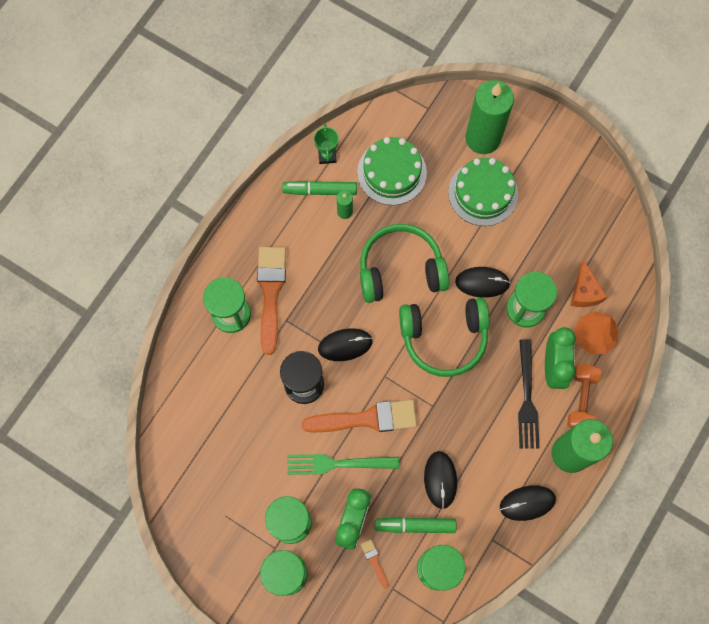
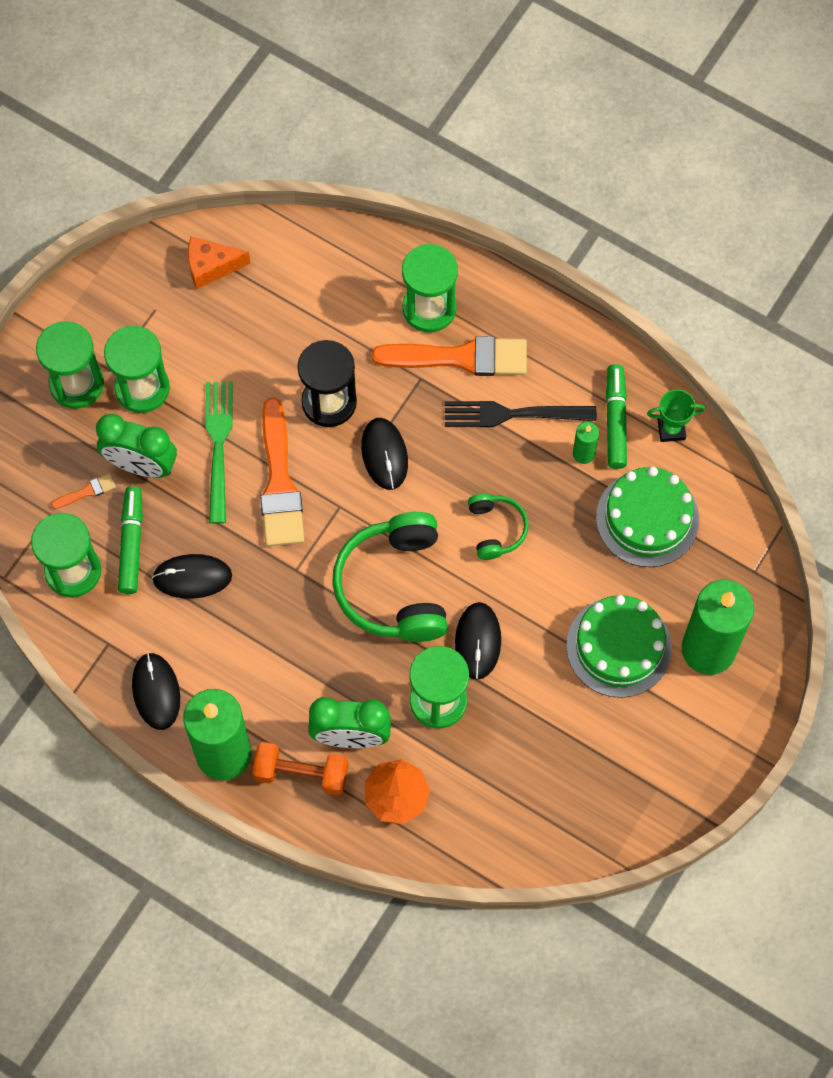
camera: 90 degrees right, 5 degrees down
green headphones [360,224,449,303] -> green headphones [468,494,529,560], size x0.52
black fork [518,339,539,449] -> black fork moved to [445,401,597,427]
orange cheese [570,260,607,307] -> orange cheese moved to [188,237,250,290]

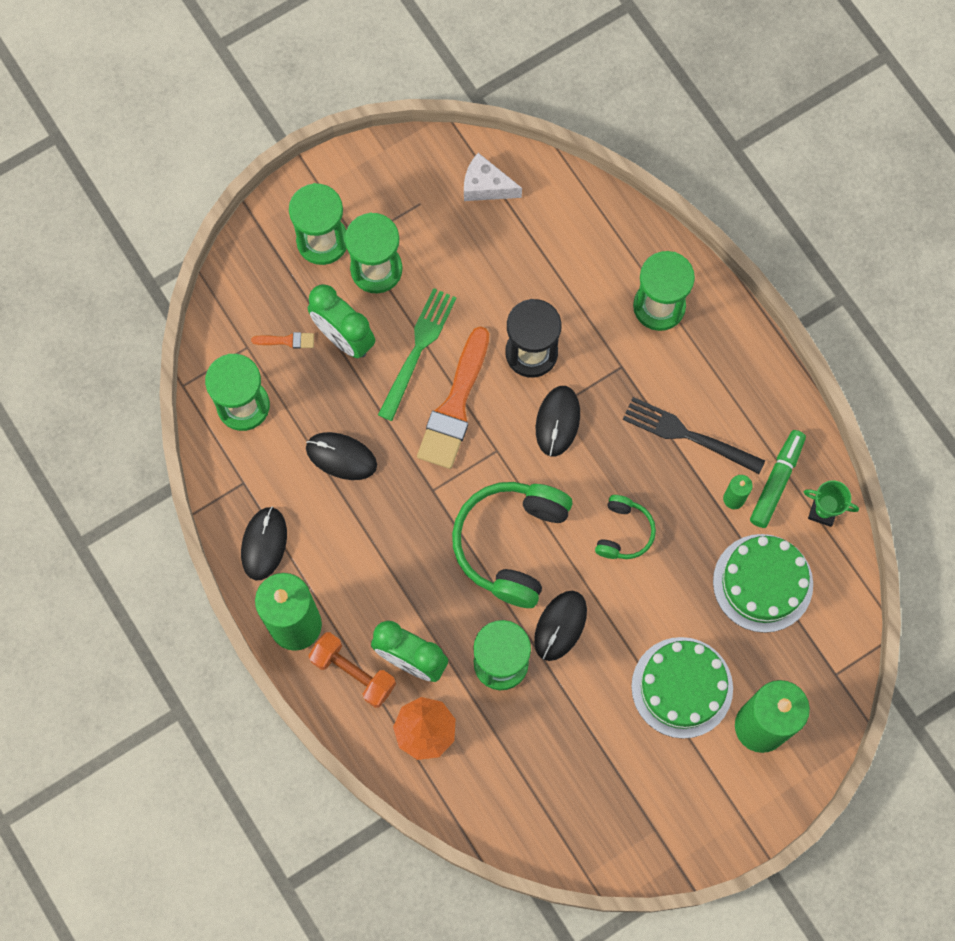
camera: 25 degrees right, 5 degrees up
green marker [118,486,143,594] -> none
orange cheese [188,237,250,290] -> white cheese [464,153,522,201]
orange brush [372,336,527,376] -> none

